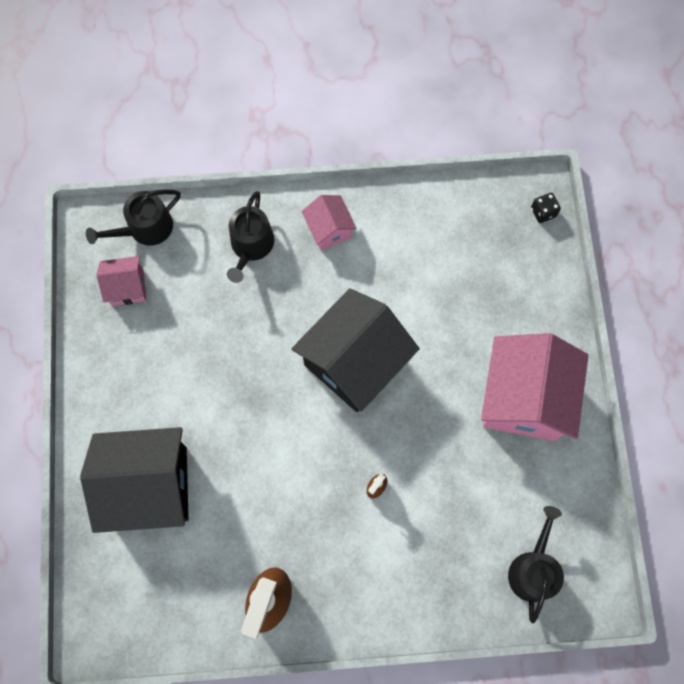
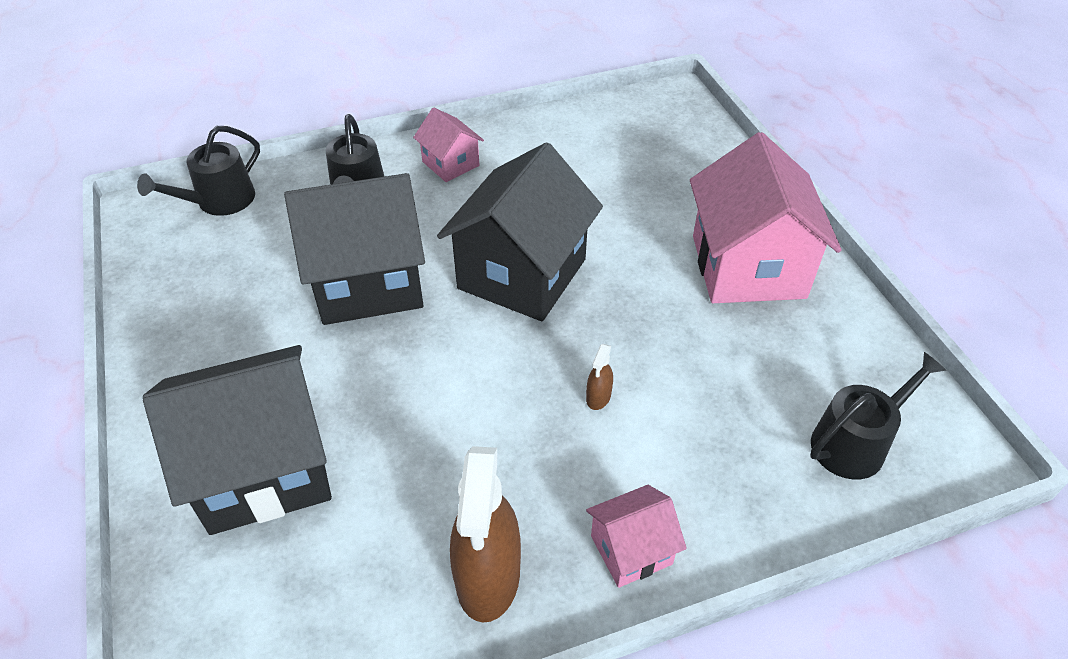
camera: 15 degrees left, 25 degrees down
pink house [96,256,146,306] -> pink house moved to [586,485,687,588]
black watering can [508,506,564,624] -> black watering can turned 60 degrees clockwise [810,352,947,480]
black dice [531,193,561,223] -> none
none -> black house [284,173,425,325]

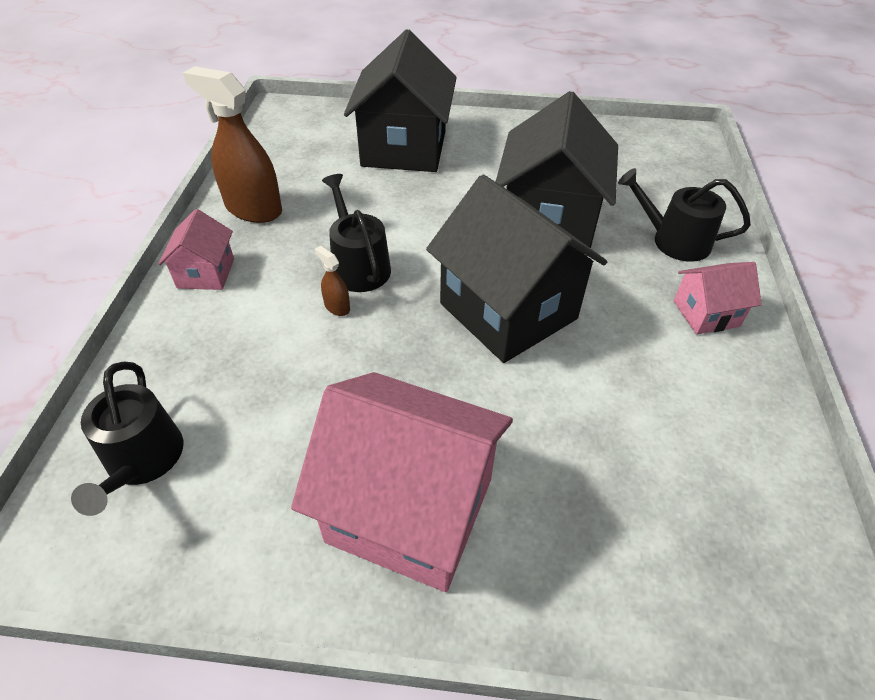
camera: 115 degrees right, 0 degrees up
black watering can [137,126,260,216] -> black watering can moved to [322,174,391,292]

